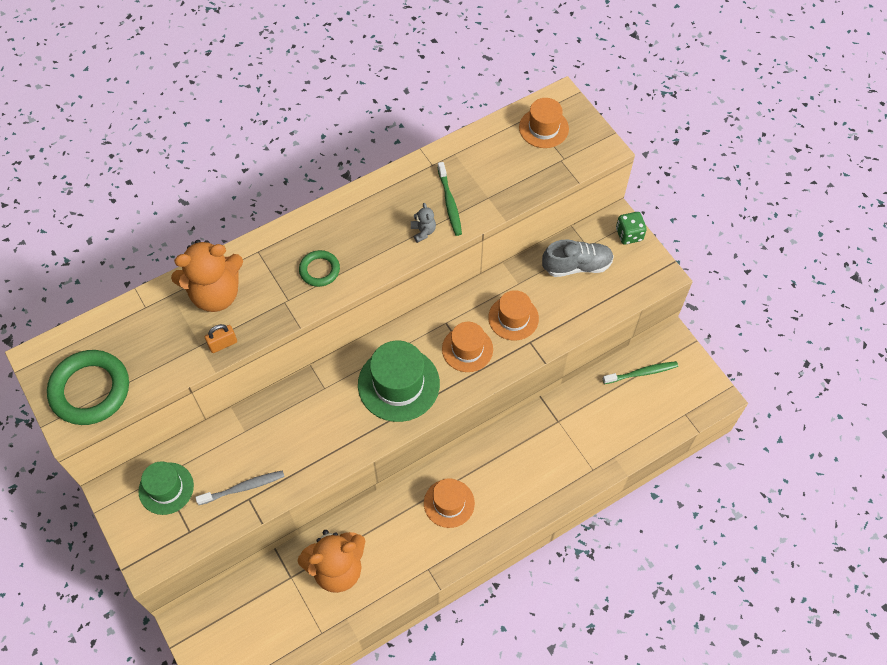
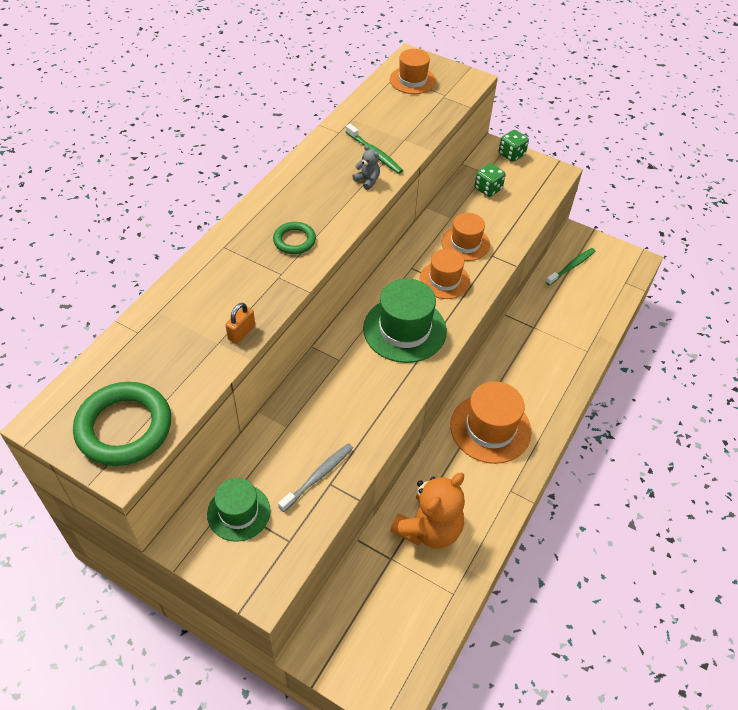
camera: 30 degrees left, 10 degrees down
orange teddy bear [171,240,243,312] -> none
orange hat [424,478,475,528] -> orange hat [450,381,531,464], size x1.57
grey shoe [542,239,614,277] -> green dice [474,163,506,197]

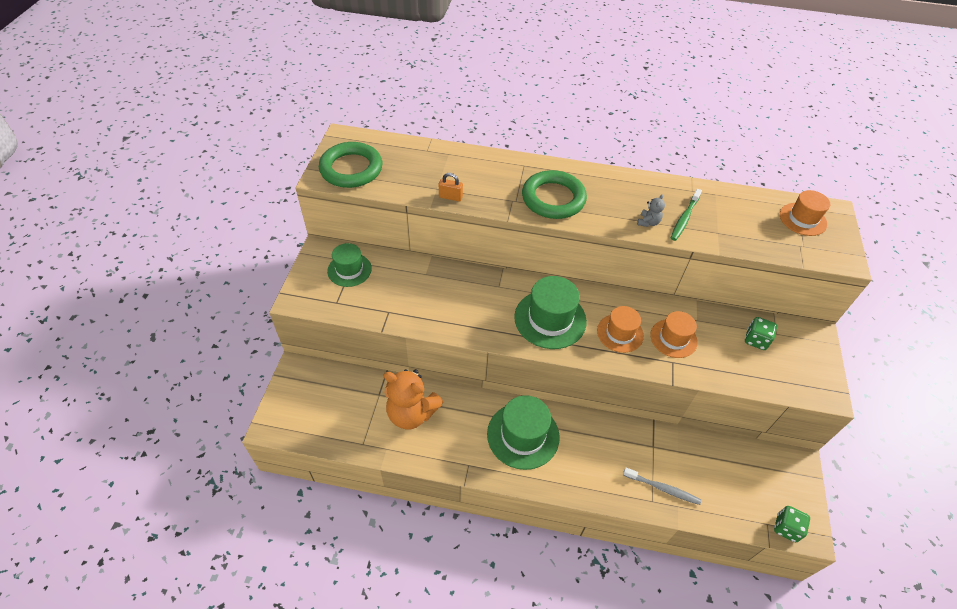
camera: 70 degrees right, 0 degrees up
green ring [273,222,316,254] -> green ring [522,170,587,219], size x1.86
grey toothbrush [278,443,353,512] -> grey toothbrush moved to [623,467,701,505]
orange hat [450,381,531,464] -> green hat [487,395,560,470]
green dice [499,130,529,162] -> green dice moved to [774,506,810,542]
green toothbrush [546,248,595,286] -> none

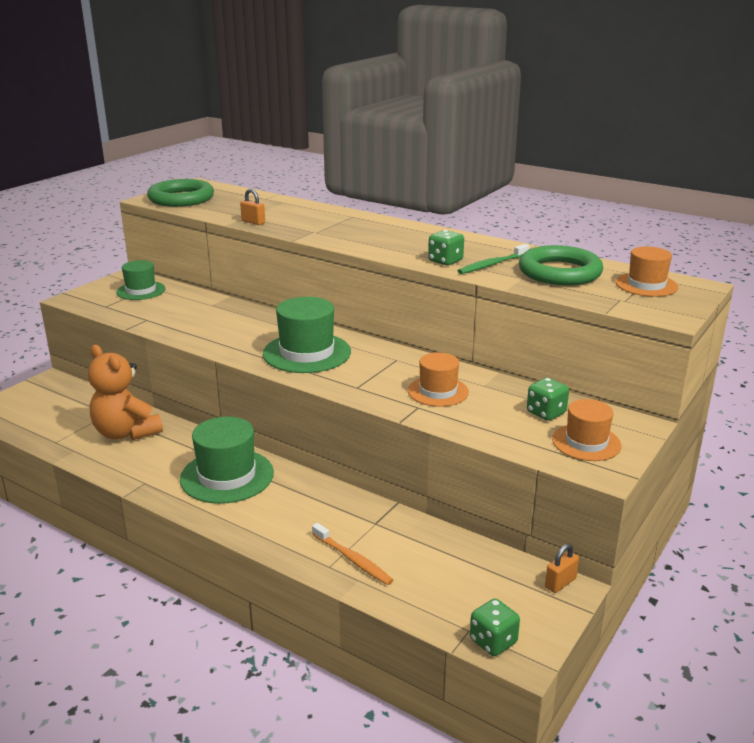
camera: 25 degrees right, 25 degrees down
green ring [522,170,587,219] -> green ring moved to [519,245,603,286]
orange hat [597,306,644,353] -> orange hat moved to [552,399,621,461]
grey toothbrush [623,467,701,505] -> orange toothbrush [312,523,393,585]
grey teddy bear [637,194,665,227] -> green dice [428,230,464,266]
none -> orange padlock [545,544,579,593]

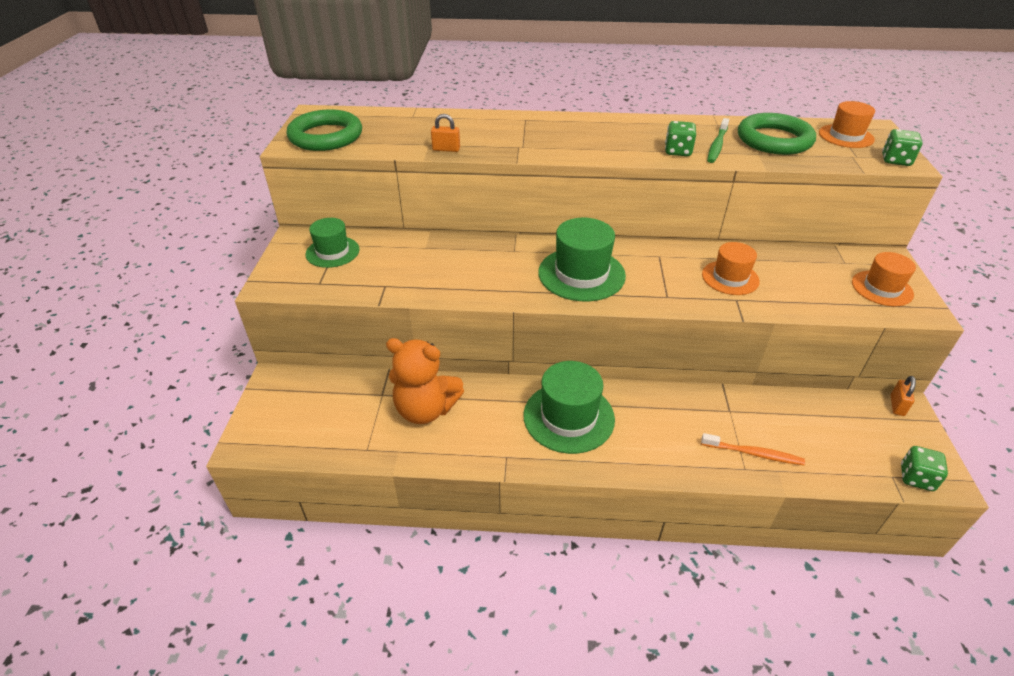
camera: 30 degrees left, 15 degrees up
green dice [527,378,569,421] -> green dice moved to [882,129,923,166]

